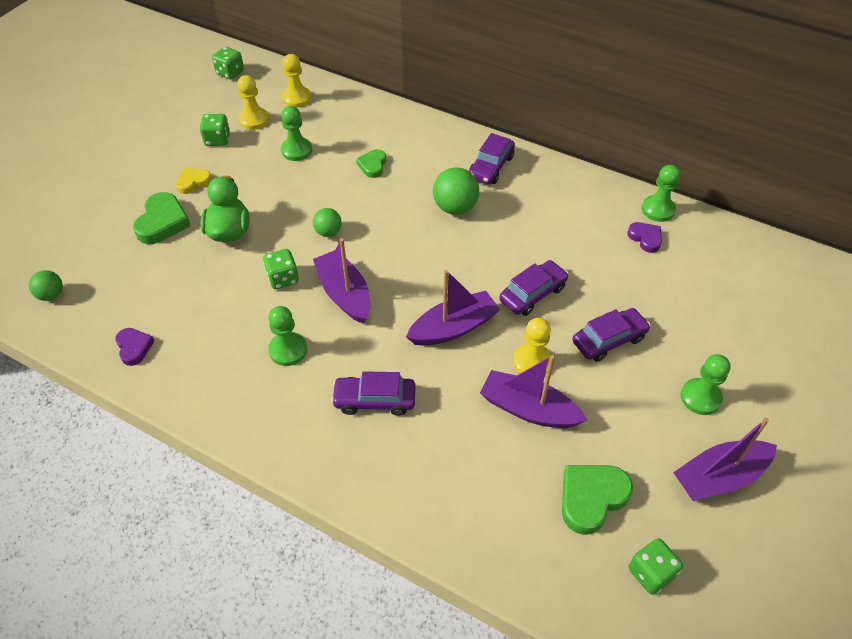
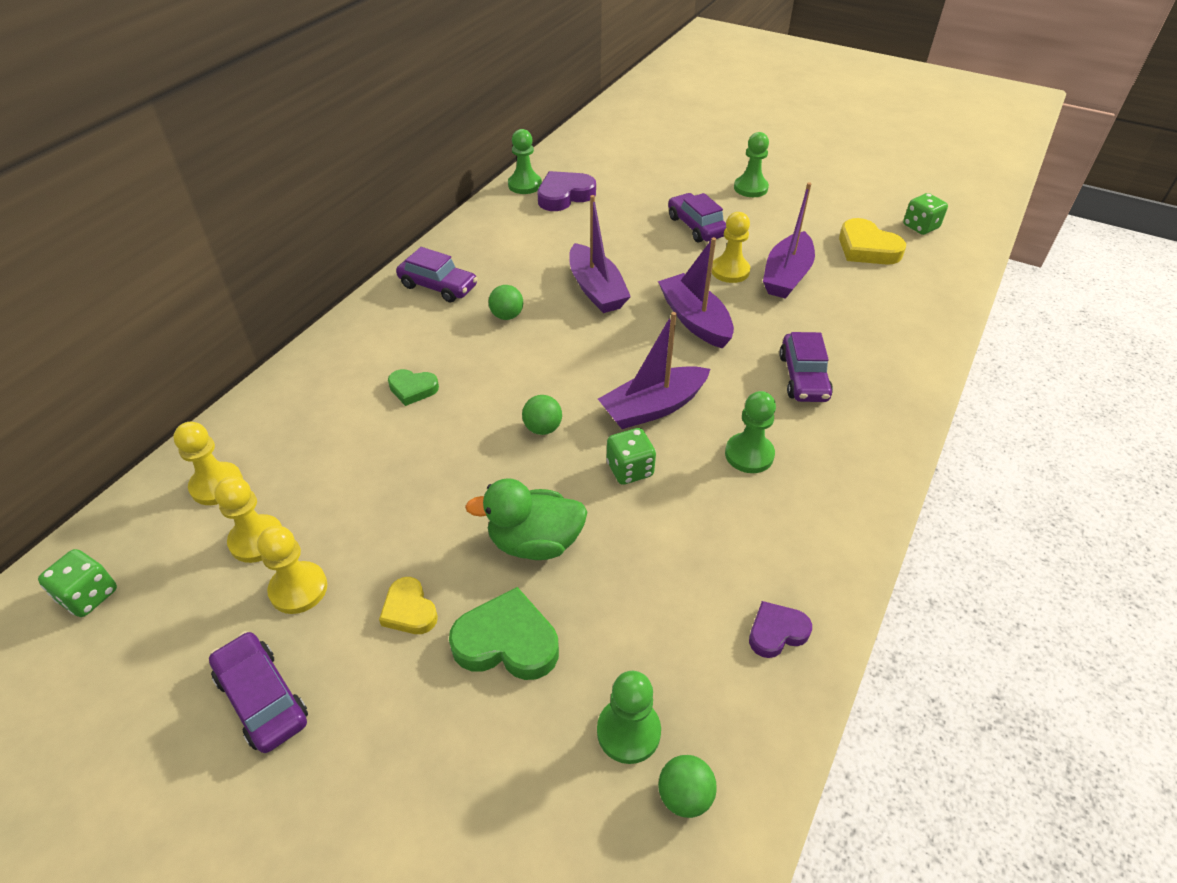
camera: 90 degrees left, 5 degrees down
green dice [200,114,230,146] -> yellow pawn [257,526,327,614]
green pawn [281,106,312,161] -> green pawn moved to [597,671,661,764]
green ball [433,167,479,215] -> green ball [489,285,523,320], size x0.60
purple car [499,260,569,316] -> purple car moved to [209,631,308,753]
green heart [562,465,633,535] -> yellow heart [839,218,906,264]
purple heart [627,222,662,253] -> purple heart [537,171,596,211], size x1.64
purple boat [673,417,777,501] -> purple boat moved to [569,195,631,313]

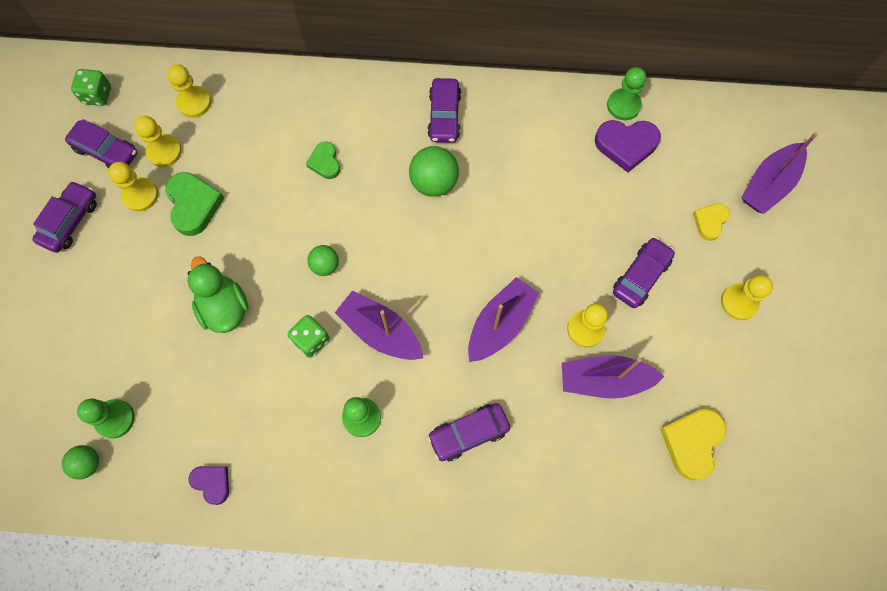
camera: 65 degrees right, 25 degrees up
yellow heart [379,577,438,634] -> yellow heart moved to [693,203,730,241]
green heart [449,587,559,680] -> green heart moved to [165,172,224,236]
green ball [489,285,523,320] -> green ball [409,146,459,197], size x1.66
purple heart [537,171,596,211] -> purple heart turned 150 degrees clockwise [595,120,661,172]
purple boat [569,195,631,313] -> purple boat moved to [741,132,818,214]
green pawn [734,132,769,197] -> yellow pawn [721,275,773,320]
green dice [903,193,948,235] -> none
none -> purple car [65,119,137,169]

